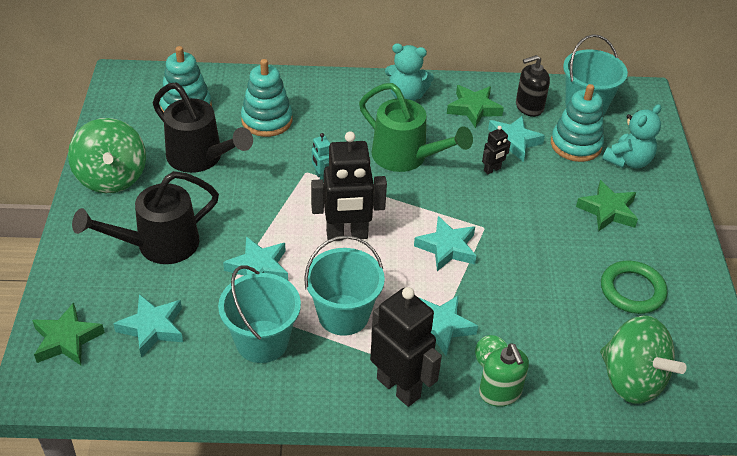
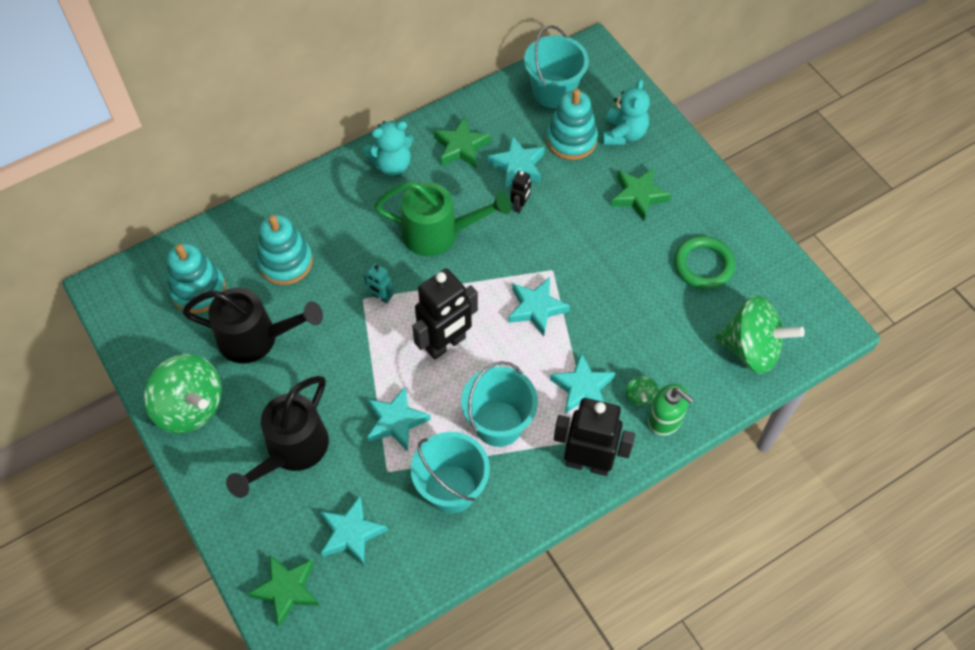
camera: 30 degrees left, 15 degrees up
black soap dispenser [516,55,550,117] -> none

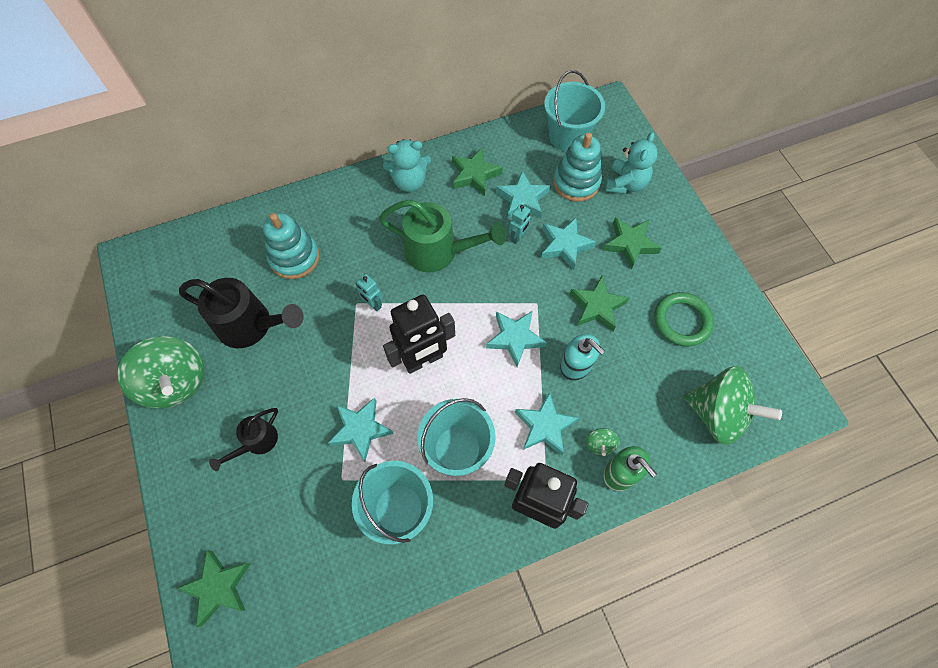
camera: 10 degrees right, 5 degrees up
turquoise stacking toy [167,243,226,313] -> none
black watering can [226,376,329,498] -> black watering can [209,408,278,471], size x0.55
turquoise star [320,496,388,566] -> turquoise star moved to [541,218,596,270]
black robot [510,171,531,213] -> turquoise robot [509,204,531,244]
none -> turquoise soap dispenser [560,334,605,381]
none -> green star [570,276,629,331]

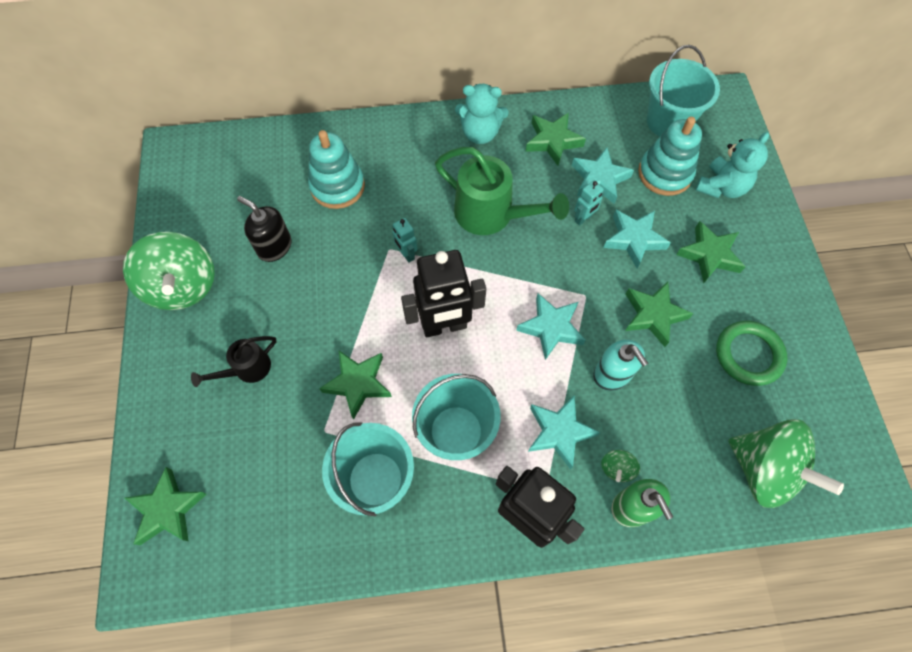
camera: 15 degrees right, 0 degrees up
black watering can [179,278,304,348] -> black soap dispenser [237,196,291,262]
turquoise star [328,397,394,462] -> green star [319,351,392,420]

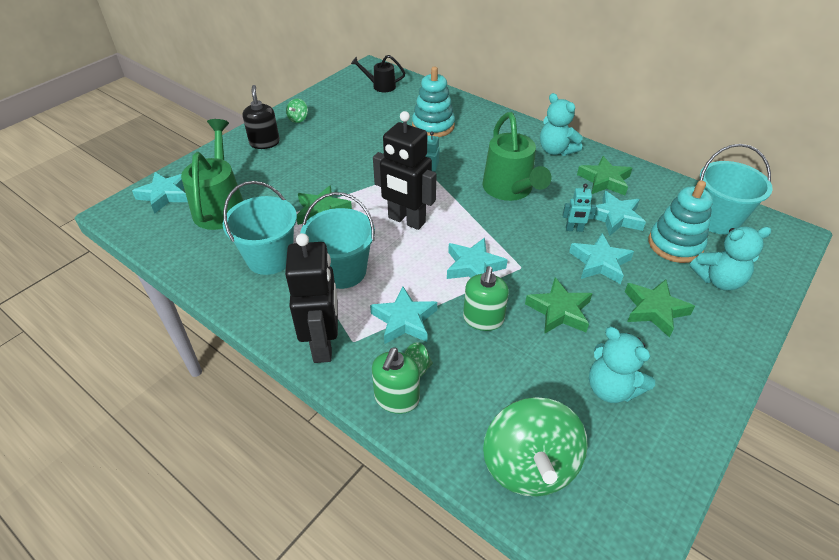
camera: 45 degrees right, 20 degrees down
green spinning top [123,232,215,310] -> green spinning top [286,98,308,123], size x0.41
green star [125,467,207,545] -> turquoise star [132,172,188,214]
black watering can [191,336,276,387] -> black watering can moved to [351,55,405,92]
black soap dispenser [237,196,291,262] -> black soap dispenser moved to [242,85,280,149]
turquoise soap dispenser [593,339,648,391] -> green soap dispenser [463,266,509,331]
green ring [716,321,787,386] -> turquoise teddy bear [589,327,655,403]
none -> green watering can [181,119,243,230]

